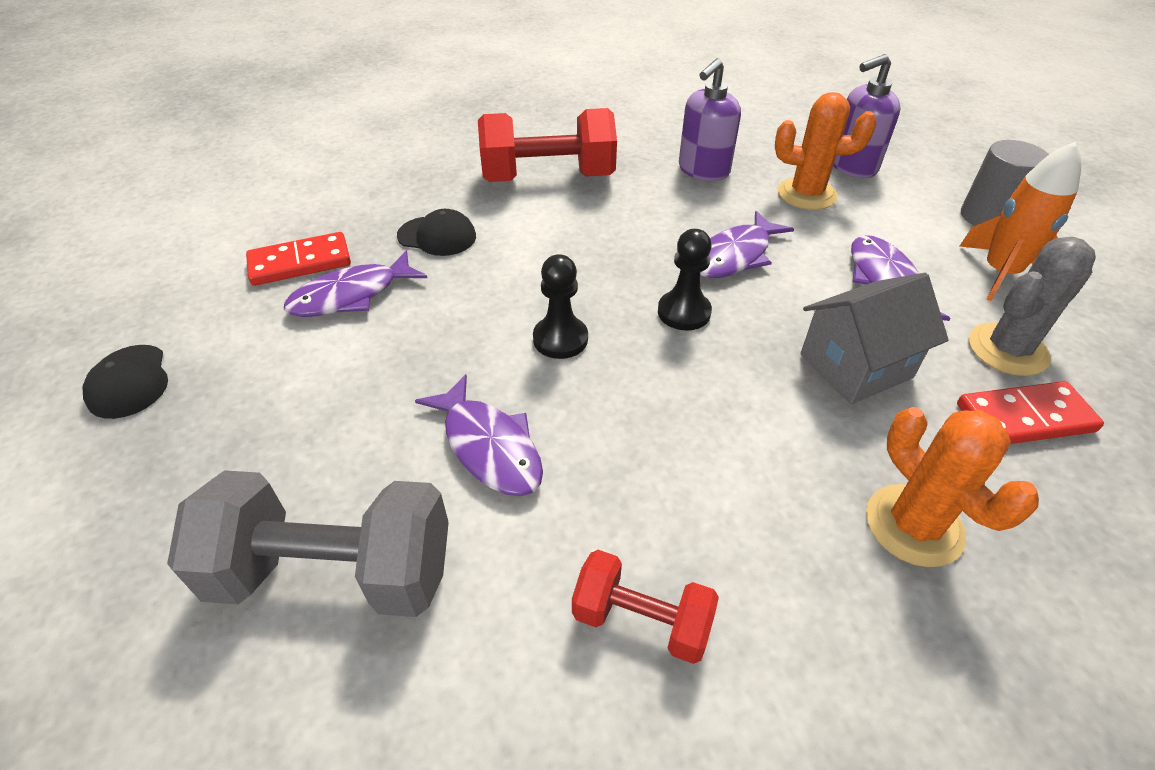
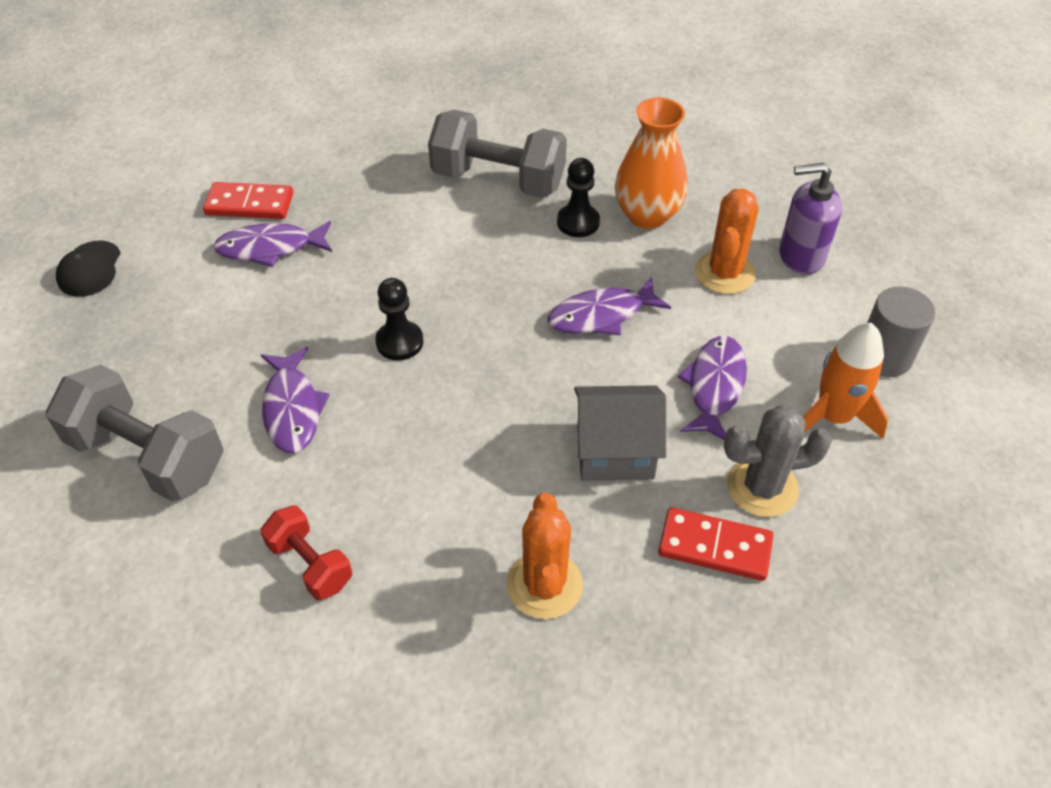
camera: 25 degrees right, 5 degrees up
black cap [397,209,476,256] -> none
red dumbbell [478,108,617,182] -> grey dumbbell [428,110,567,198]
black pawn [658,229,712,330] -> black pawn moved to [557,158,600,237]
purple soap dispenser [679,58,741,181] -> orange vase [615,97,688,229]
orange cactus [775,92,876,210] -> orange cactus turned 75 degrees clockwise [695,189,758,294]

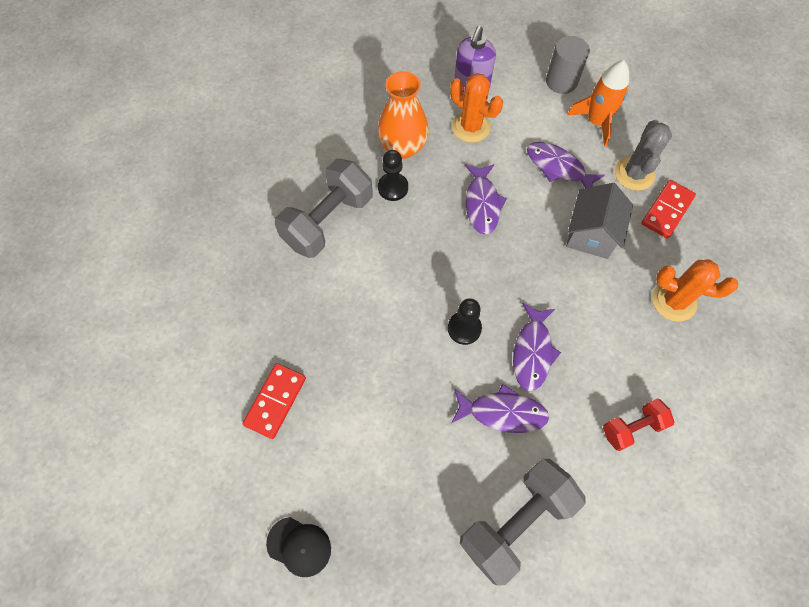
camera: 70 degrees left, 15 degrees up
purple fish [213,221,332,267] -> purple fish moved to [513,303,561,391]

